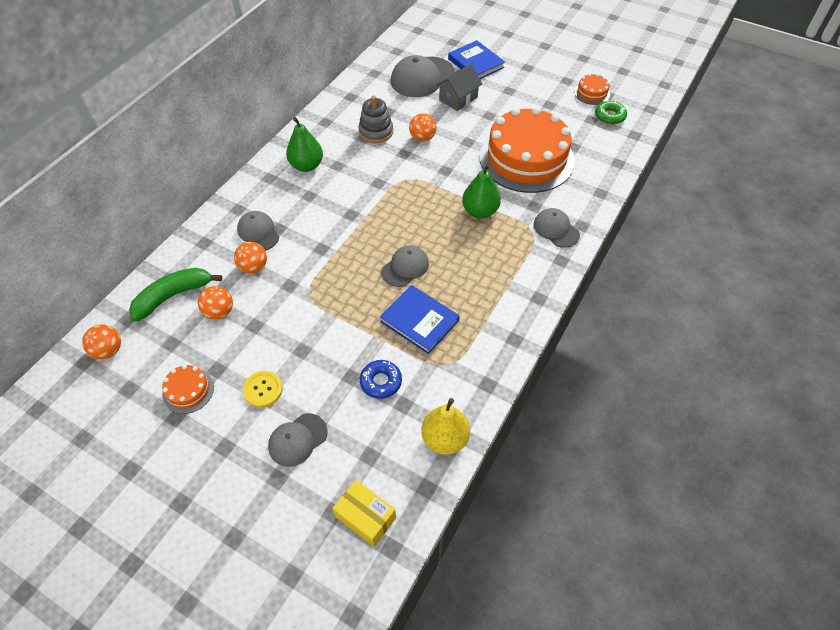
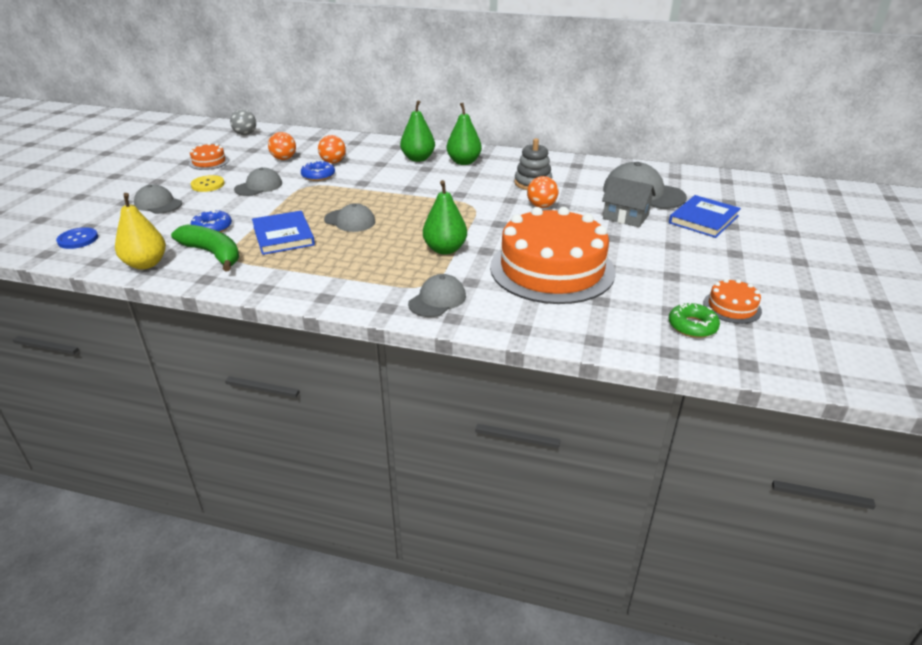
camera: 75 degrees right, 20 degrees down
orange ball [82,324,121,359] -> grey ball [230,109,256,135]
green banana [129,268,222,321] -> green banana moved to [171,224,239,272]
grey cap [237,211,279,251] -> grey cap moved to [234,168,282,196]
yellow box [332,480,396,547] -> blue button [56,227,98,249]
blue book [380,285,459,354] -> blue book turned 45 degrees counterclockwise [252,211,315,255]
none -> blue donut [301,160,335,181]
none -> green pear [400,100,435,162]

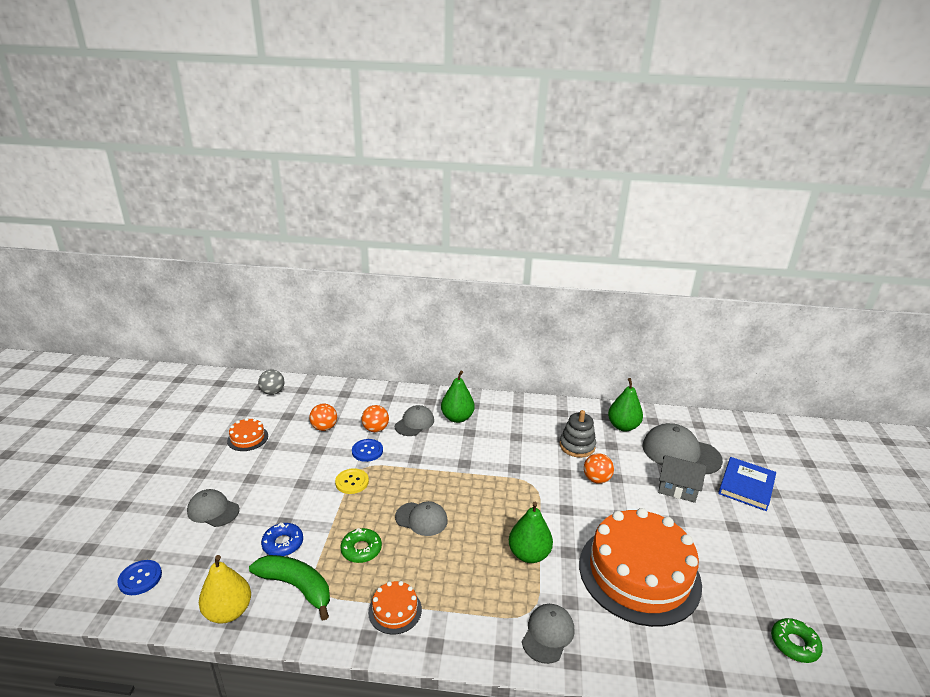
camera: 10 degrees left, 5 degrees down
yellow button [191,175,225,192] -> yellow button moved to [335,468,369,494]
grey cap [234,168,282,196] -> grey cap moved to [395,405,434,436]
blue book [252,211,315,255] -> green donut [340,528,382,563]
blue donut [301,160,335,181] -> blue button [352,439,383,462]
green pear [447,103,482,165] -> green pear moved to [608,378,643,432]
orange cake [703,279,762,324] -> orange cake moved to [368,581,422,635]

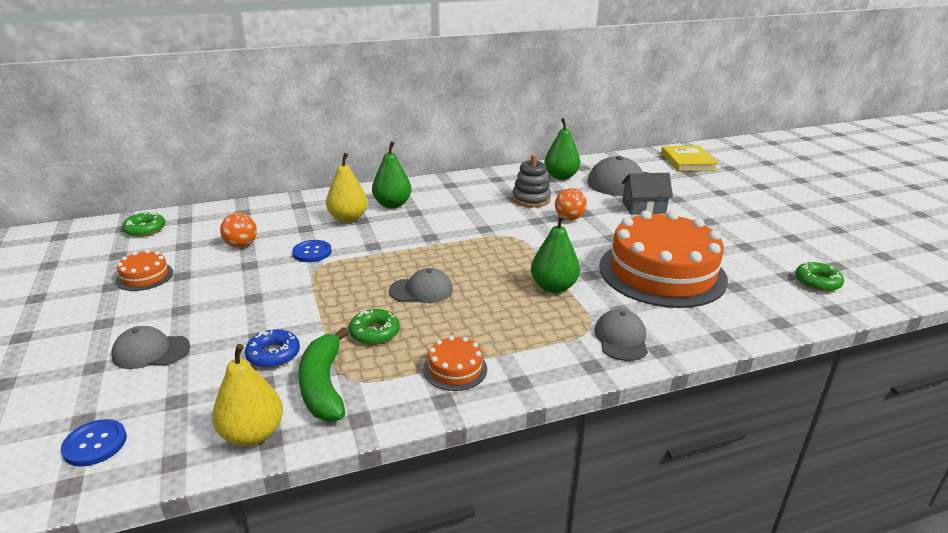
camera: 25 degrees left, 0 degrees up
green banana [249,555,330,620] -> green banana turned 105 degrees counterclockwise [298,327,349,421]
grey ball [258,370,285,395] -> green donut [122,212,165,237]
yellow button [335,468,369,494] -> none
orange ball [362,405,389,432] -> none
grey cap [395,405,434,436] -> yellow pear [326,153,368,223]
blue book [718,457,776,511] -> none
none -> yellow book [661,145,718,171]

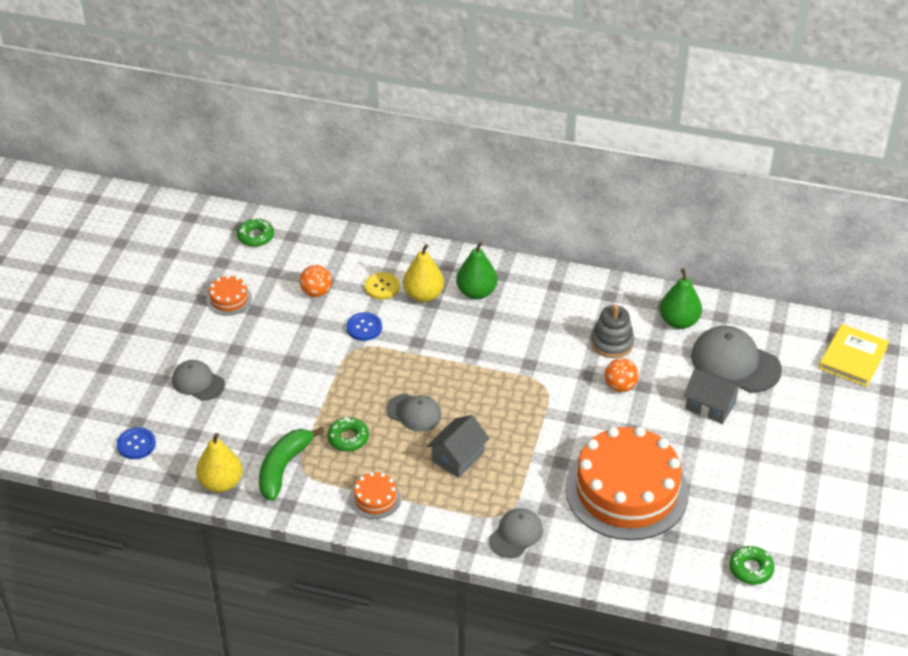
camera: 35 degrees right, 15 degrees up
blue donut [245,329,300,368] -> none
green pear [531,214,580,293] -> none
none -> yellow button [365,272,400,300]
none -> grey house [427,415,490,478]

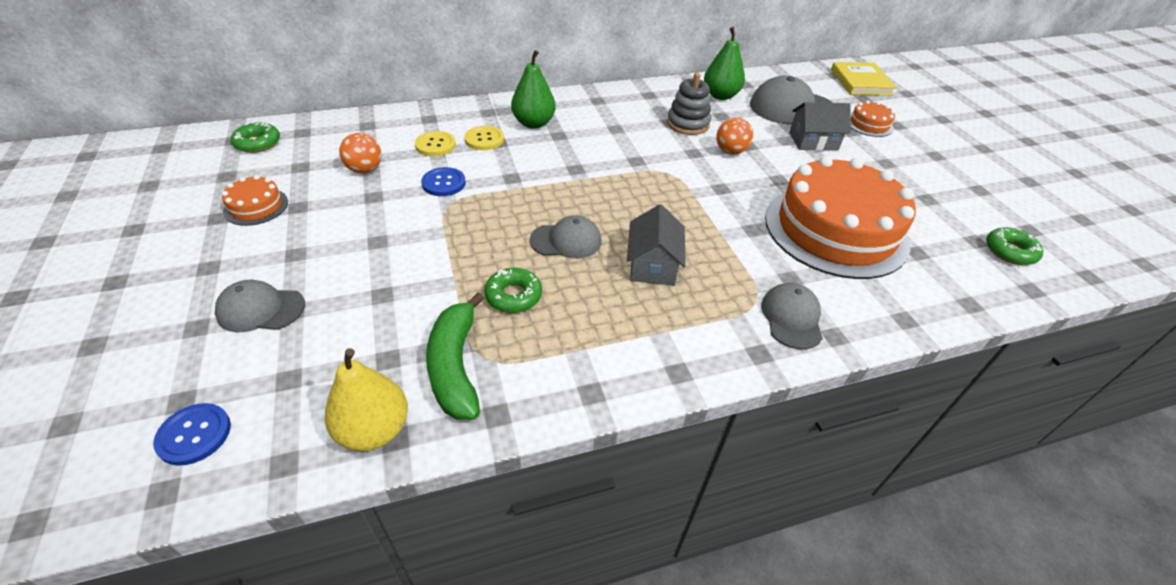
camera: 35 degrees left, 0 degrees up
orange cake [350,472,401,519] -> orange cake moved to [851,100,895,137]
yellow pear [403,244,444,302] -> yellow button [465,126,504,150]

